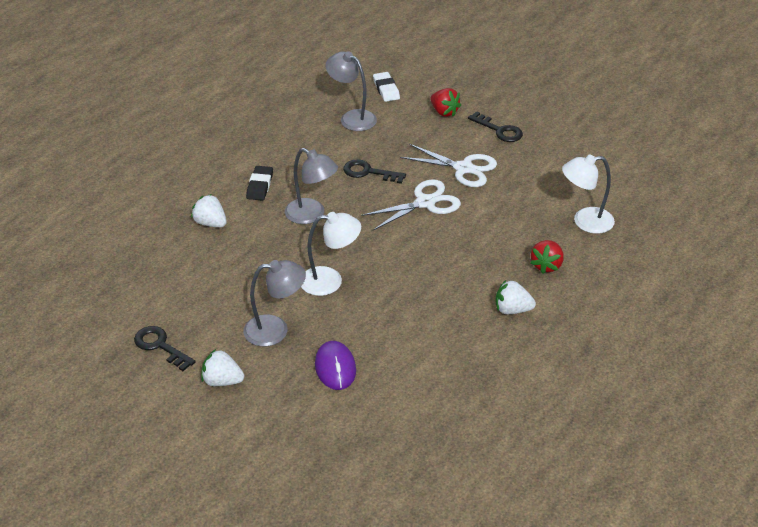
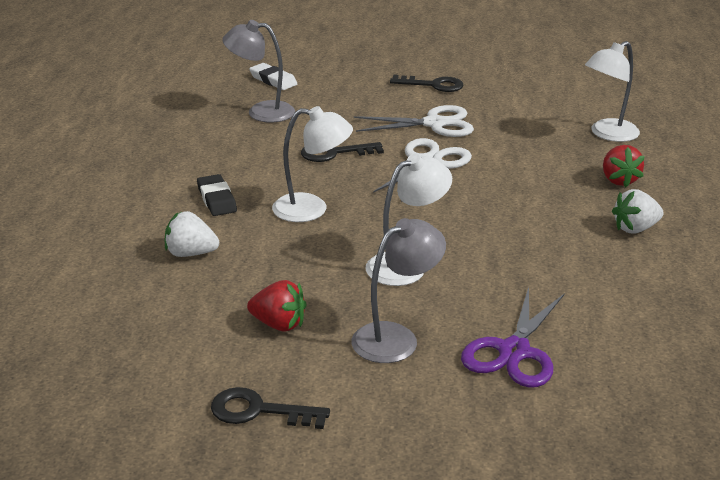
camera: 30 degrees left, 10 degrees down
white strawberry [201,349,244,386] -> none
grey lamp [285,148,338,224] -> white lamp [272,106,353,222]
purple mouse [315,341,356,390] -> purple scissors [461,287,565,388]
red strawberry [430,88,461,117] -> red strawberry moved to [247,280,307,331]

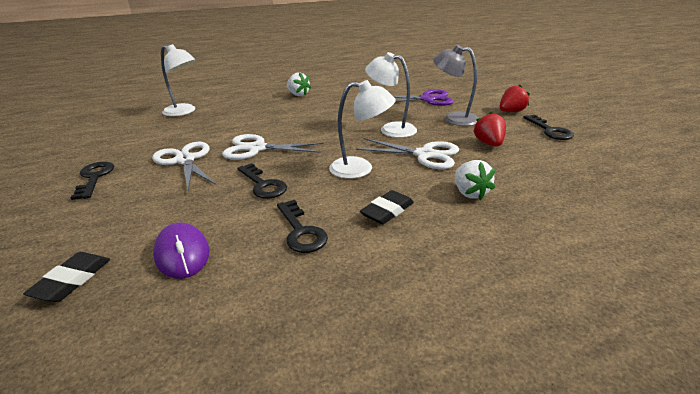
camera: 115 degrees left, 0 degrees up
grey lamp [222,20,295,123] -> purple mouse [153,222,210,279]
white eraser [249,63,297,90] -> black eraser [23,252,110,302]
white lamp [272,106,353,222] -> white lamp turned 120 degrees clockwise [329,80,396,179]
red strawberry [603,145,645,187] -> red strawberry moved to [499,85,530,112]
none -> black key [277,200,328,253]
none -> white scissors [356,138,459,169]

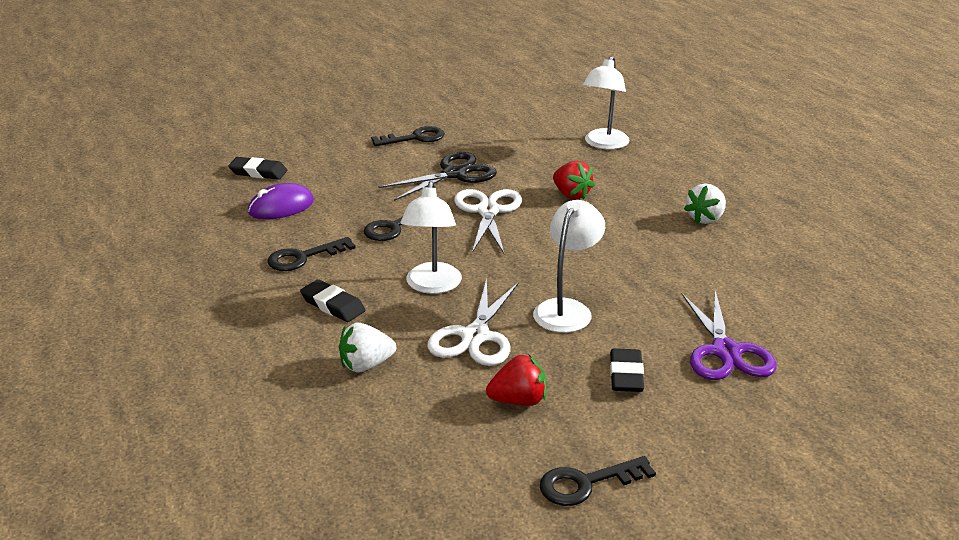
camera: 85 degrees right, 0 degrees up
white scissors [152,142,216,190] -> black scissors [379,152,497,201]
grey lamp [433,45,478,126] -> black eraser [610,348,644,392]
red strawberry [499,85,530,112] -> red strawberry moved to [553,161,595,200]

